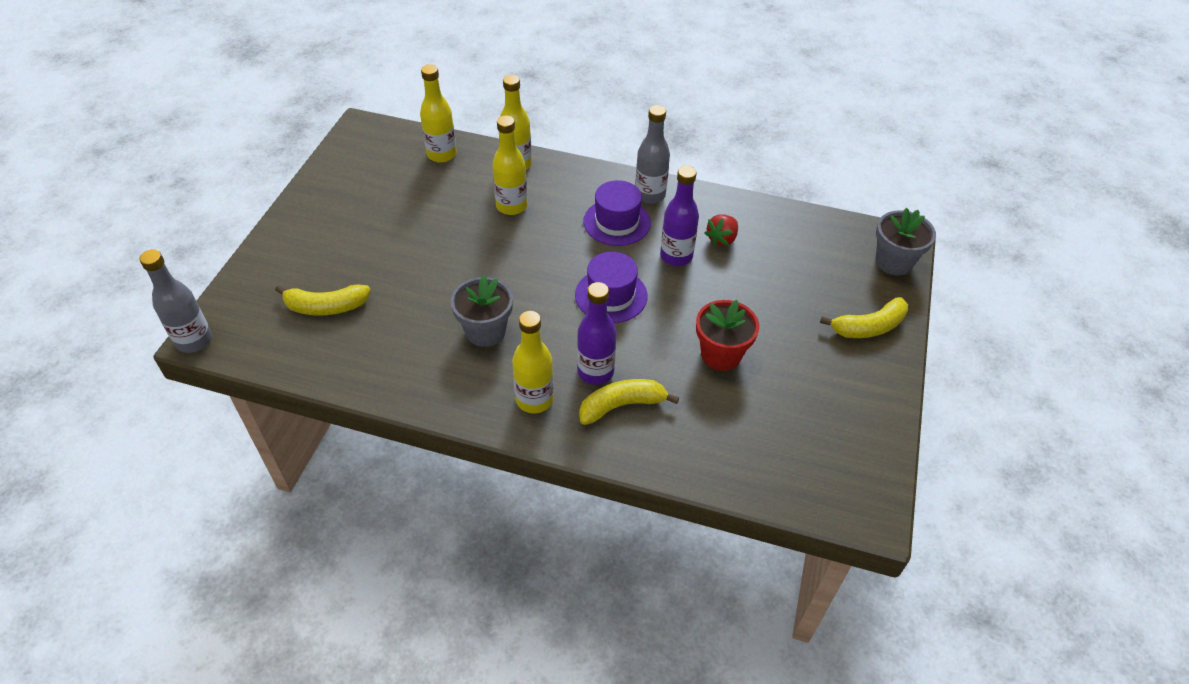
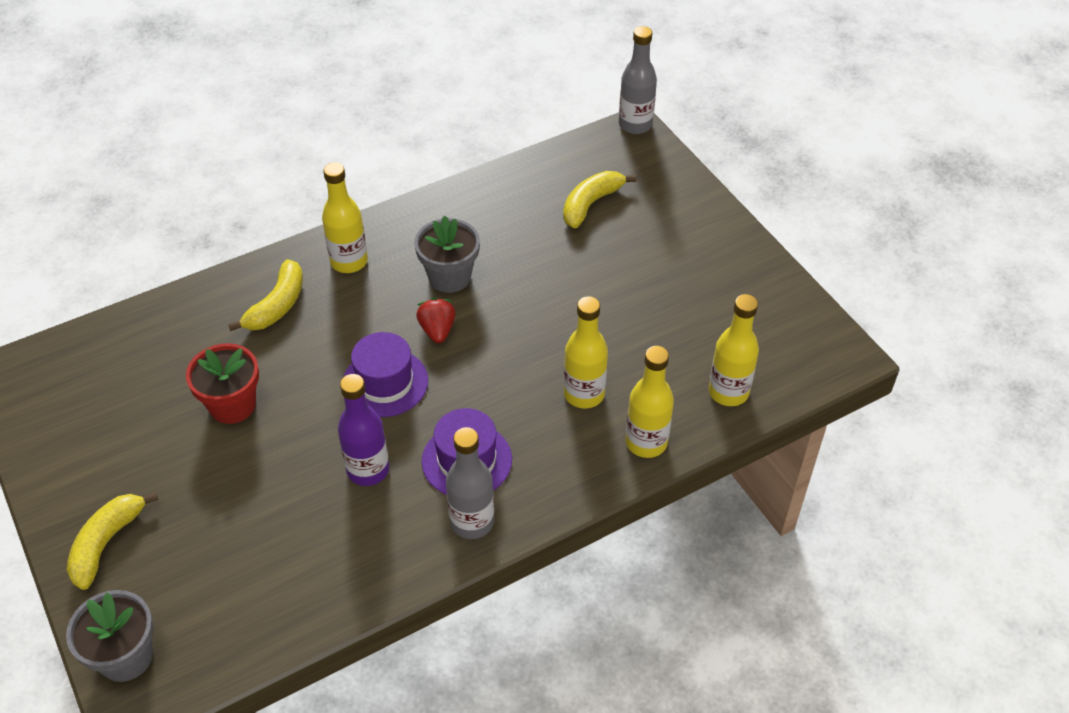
camera: 135 degrees right, 0 degrees up
purple bottle [577,282,616,385] -> none
red strawberry [704,215,738,247] -> red strawberry moved to [416,297,456,343]

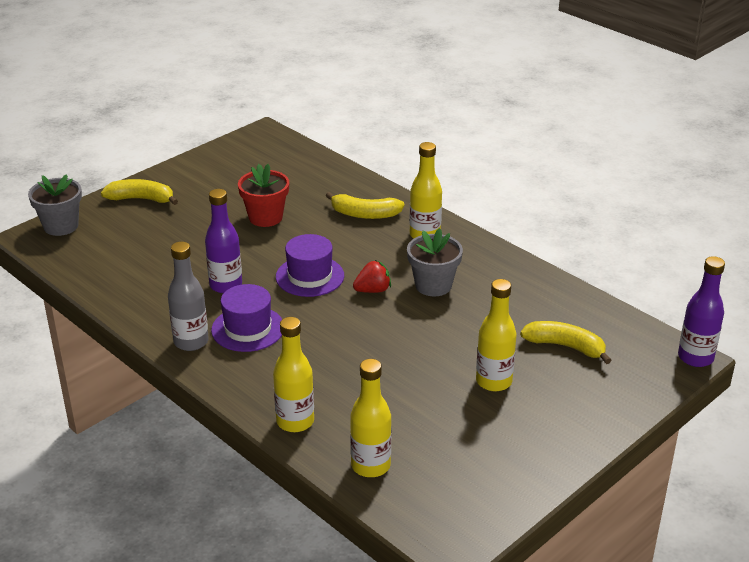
camera: 75 degrees right, 15 degrees down
yellow bottle [564,296,608,409] -> yellow bottle moved to [476,279,517,391]
grey bottle [619,26,657,134] -> purple bottle [678,256,725,367]

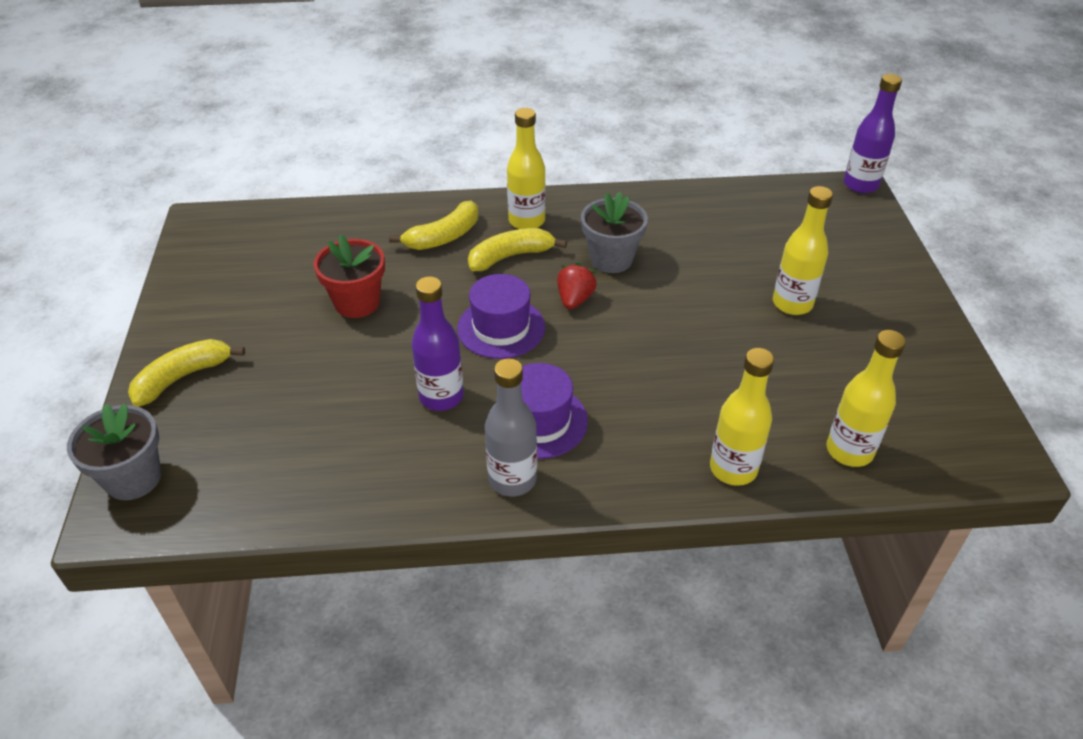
camera: 50 degrees left, 10 degrees up
yellow banana [520,321,612,364] -> yellow banana moved to [468,228,567,271]

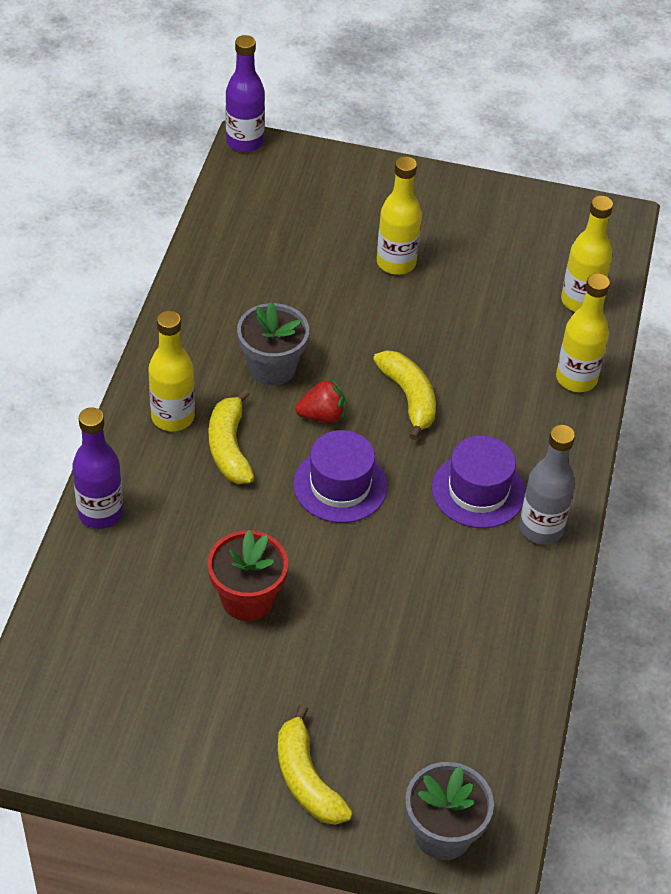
camera: 75 degrees left, 5 degrees up
yellow banana [389,201,478,250] -> yellow banana moved to [373,350,436,440]
purple bottle [411,277,464,411] -> purple bottle moved to [72,408,123,529]
red strawberry [557,263,597,309] -> red strawberry turned 135 degrees clockwise [295,378,345,423]

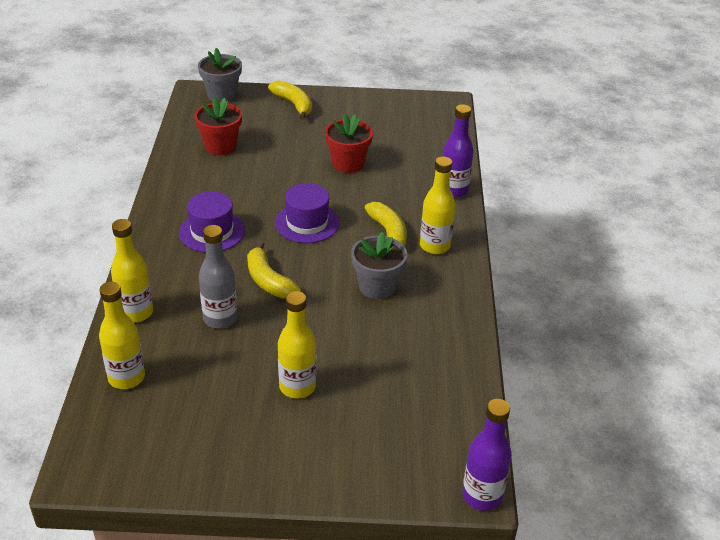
camera: 170 degrees right, 10 degrees down
red strawberry [295,378,345,423] -> none
grey bottle [519,425,575,544] -> grey bottle moved to [199,225,237,329]
none -> red flower pot [195,97,242,155]

